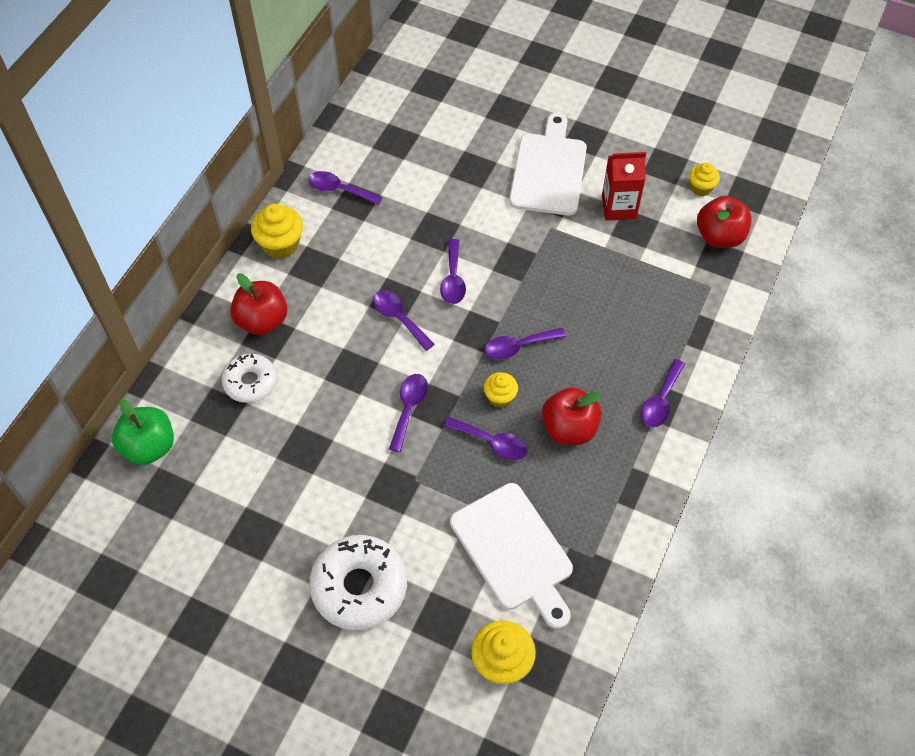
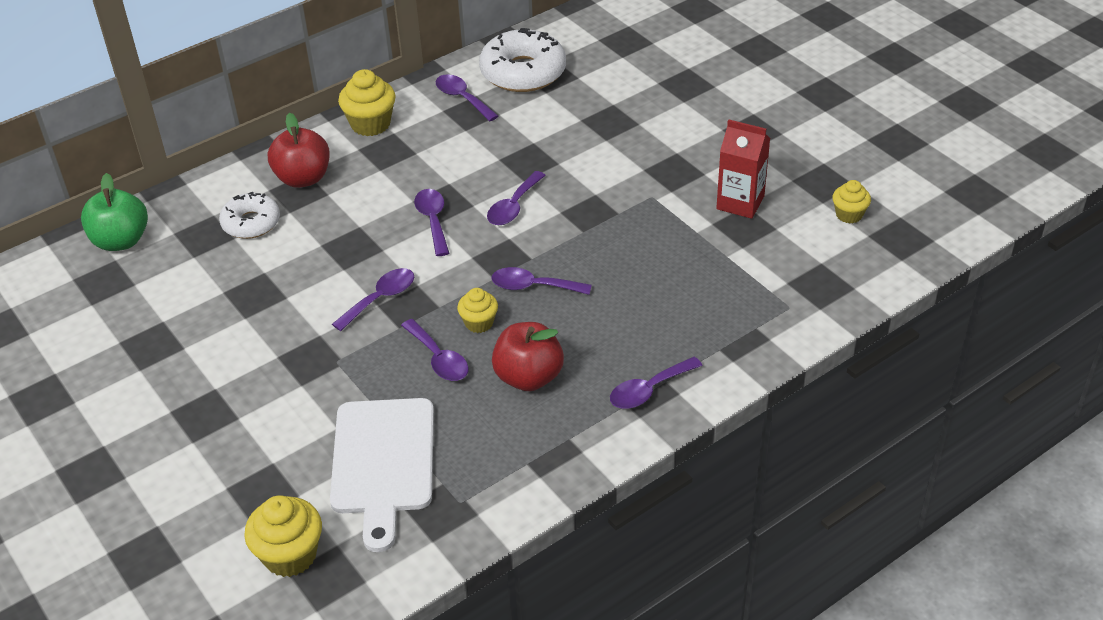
camera: 30 degrees right, 15 degrees down
white donut [309,535,407,630] -> white donut moved to [479,28,566,92]
white cutting board [509,113,587,216] -> none
red apple [697,196,752,248] -> none

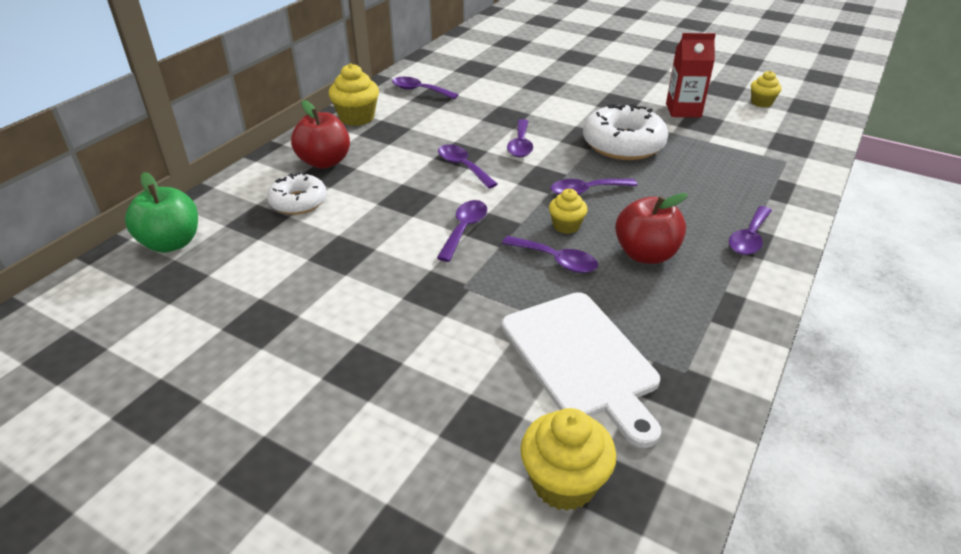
camera: 25 degrees left, 5 degrees down
white donut [479,28,566,92] -> white donut moved to [583,104,668,160]

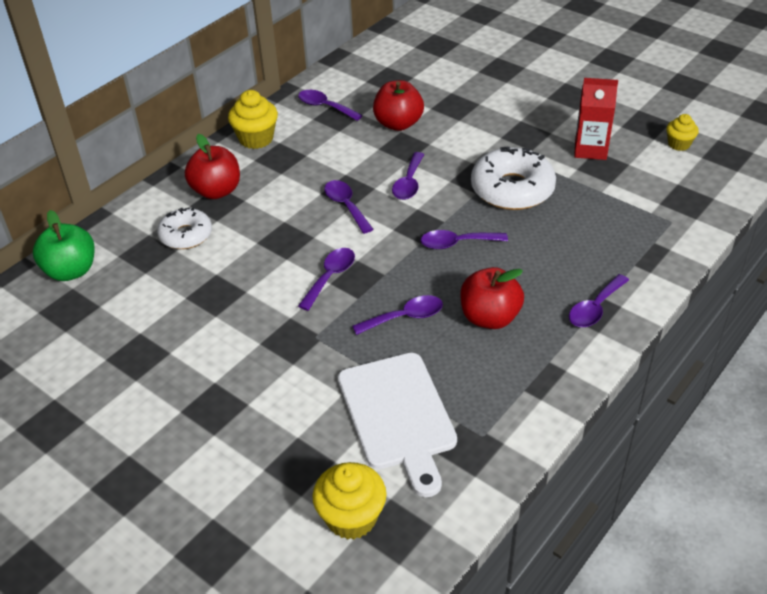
camera: 10 degrees right, 5 degrees up
purple spoon [502,236,598,273] -> purple spoon turned 60 degrees counterclockwise [352,295,443,335]
yellow cupcake [549,189,588,234] -> none
none -> red apple [373,80,424,131]

